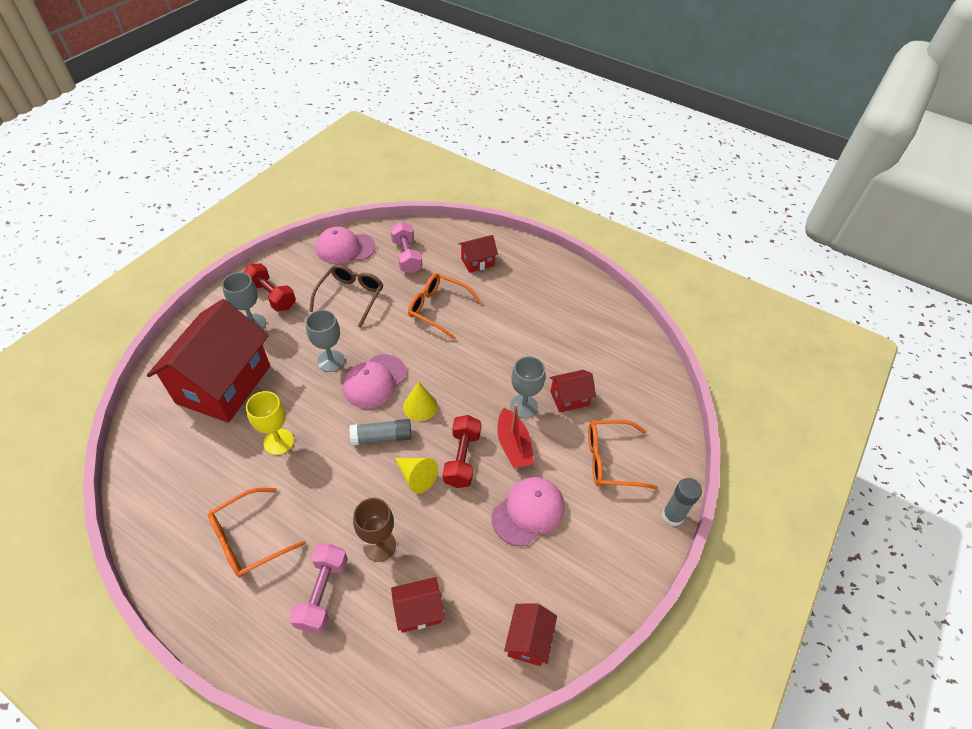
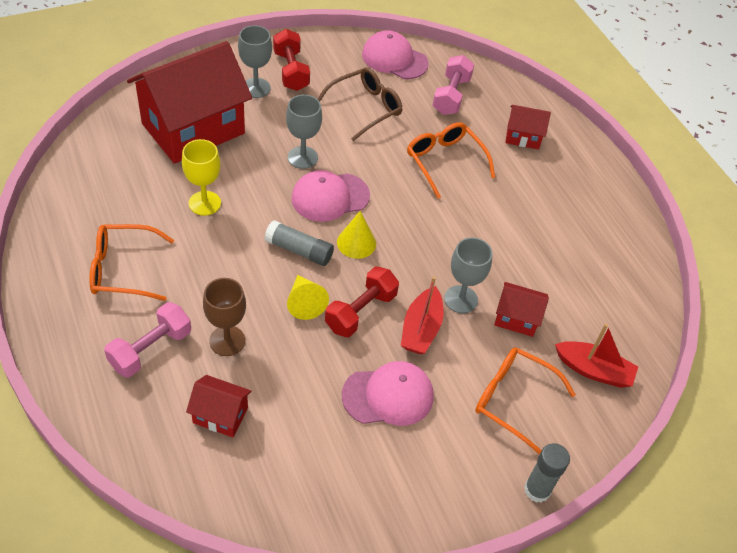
camera: 30 degrees right, 0 degrees up
red house [504,603,557,666] -> none
none -> red boat [555,324,638,388]

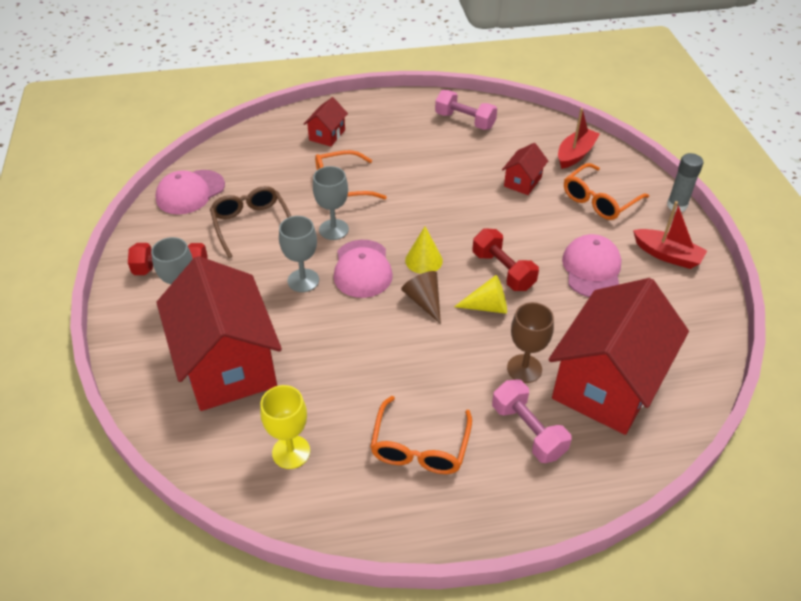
camera: 70 degrees left, 5 degrees down
yellow goblet [182,139,221,216] -> yellow goblet moved to [260,385,310,469]
red house [186,375,252,437] -> red house [549,278,689,435], size x2.30
grey glue stick [265,220,334,266] -> brown cone [401,271,441,324]
red boat [401,276,443,354] -> red boat moved to [633,201,707,269]
pink dumbbell [432,55,474,115] -> pink dumbbell moved to [435,90,497,130]
grey goblet [444,238,492,313] -> grey goblet moved to [313,166,349,240]

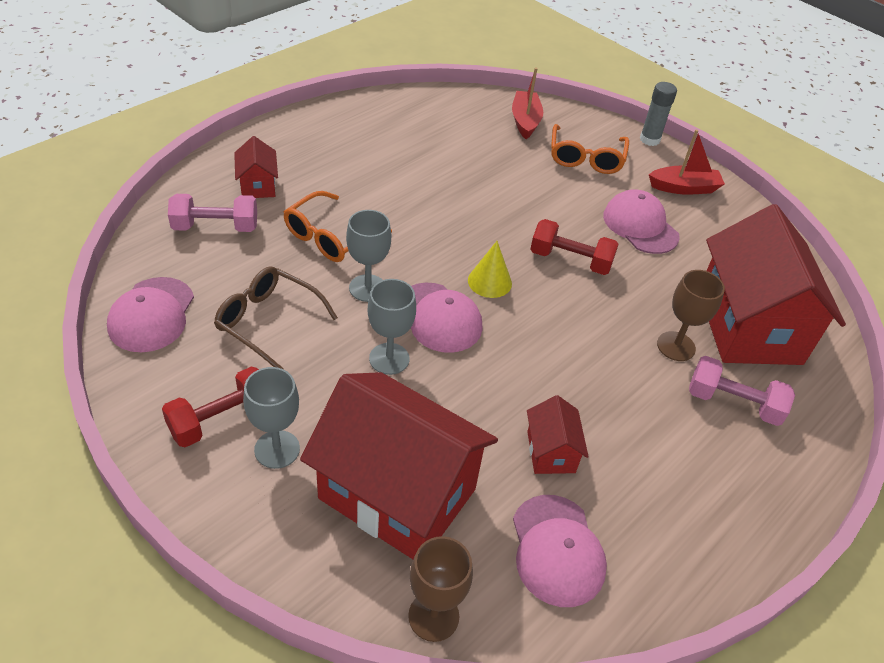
camera: 40 degrees left, 0 degrees up
yellow goblet [260,385,310,469] -> pink cap [513,495,607,607]
orange glasses [370,396,472,474] -> none
brown cone [401,271,441,324] -> none
pink dumbbell [435,90,497,130] -> pink dumbbell moved to [168,194,257,232]
yellow cone [454,275,507,314] -> none
red house [502,143,548,195] -> red house moved to [527,395,589,474]
none -> brown goblet [408,536,473,642]

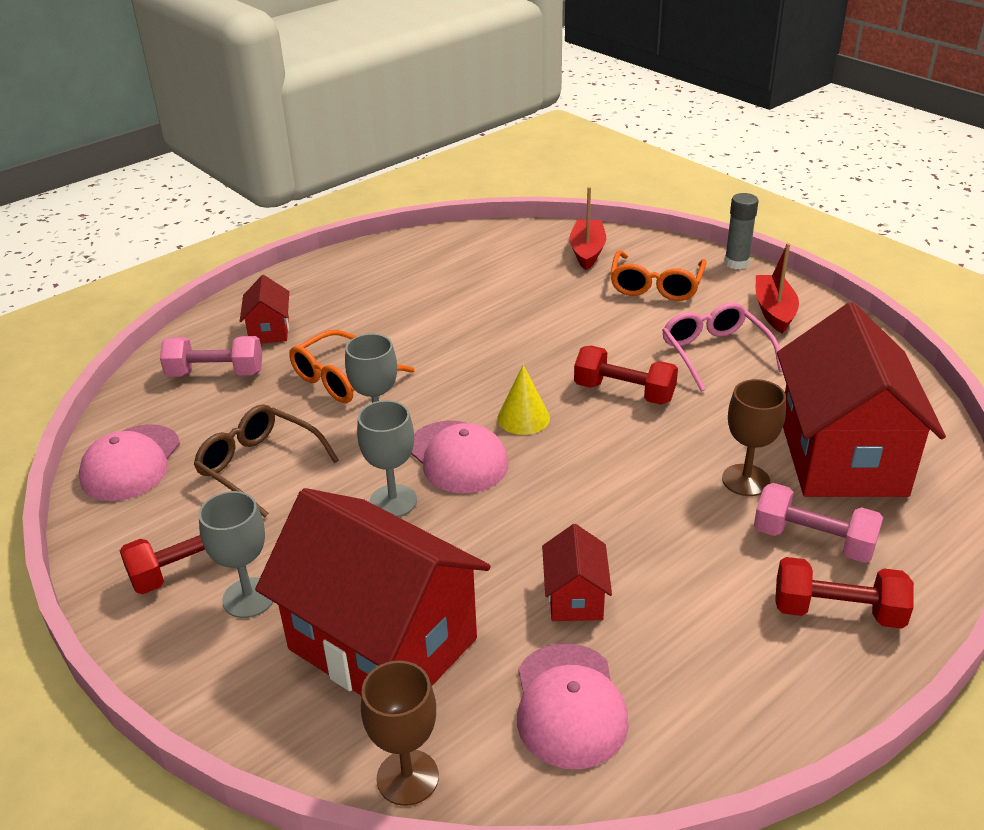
camera: 10 degrees right, 10 degrees down
pink cap [603,190,680,254] -> pink glasses [662,302,783,392]
red boat [649,130,725,195] -> red boat turned 90 degrees counterclockwise [756,243,799,334]
none -> red dumbbell [775,557,914,629]

